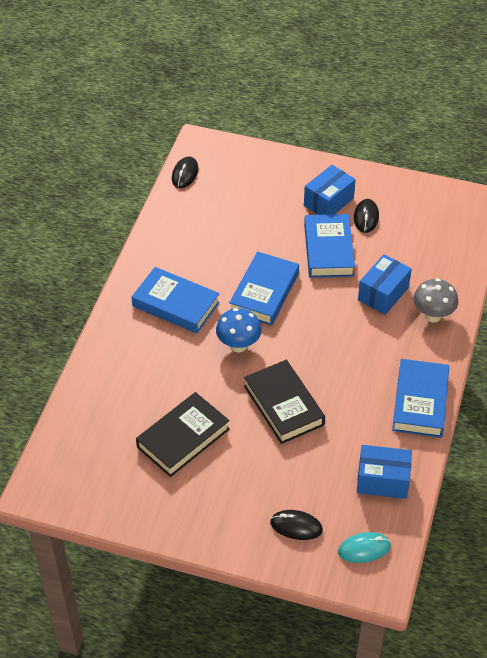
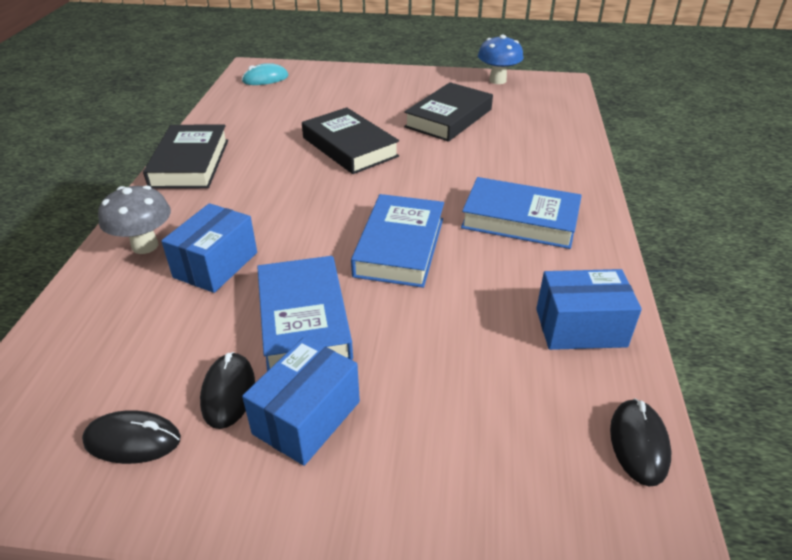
camera: 170 degrees right, 10 degrees down
blue mushroom [216,308,262,353] -> blue mushroom moved to [478,35,523,84]
black mouse [270,510,323,540] -> black mouse moved to [82,411,181,464]
blue box [357,445,412,499] -> blue box moved to [536,269,642,350]
blue book [392,359,449,438] -> black book [143,125,228,189]

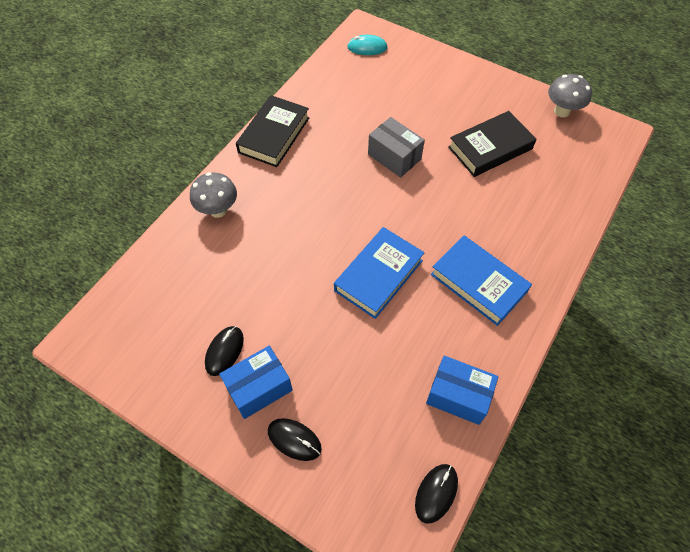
camera: 25 degrees right, 20 degrees up
black mouse [82,411,181,464] -> black mouse moved to [268,418,322,461]
blue box [161,203,257,293] -> none
blue book [257,256,353,371] -> none
black book [302,107,399,174] -> grey box [368,117,425,178]
blue mushroom [478,35,523,84] -> grey mushroom [548,74,592,118]

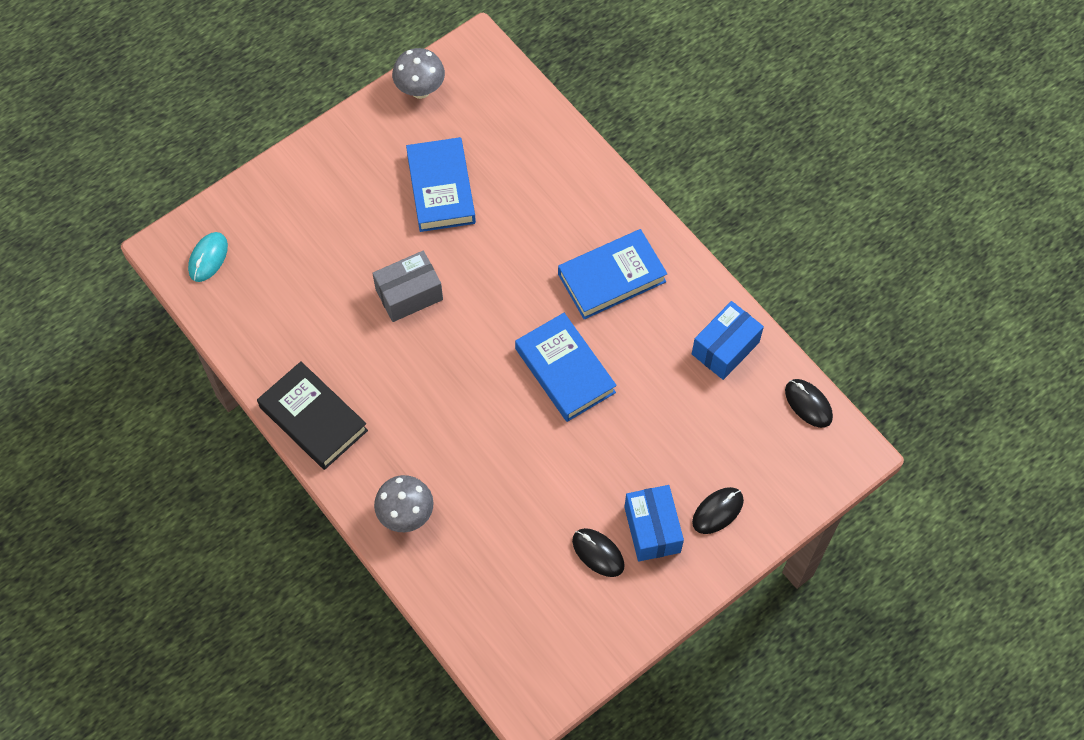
camera: 70 degrees left, 5 degrees up
black book [448,111,536,177] -> blue book [406,137,476,232]

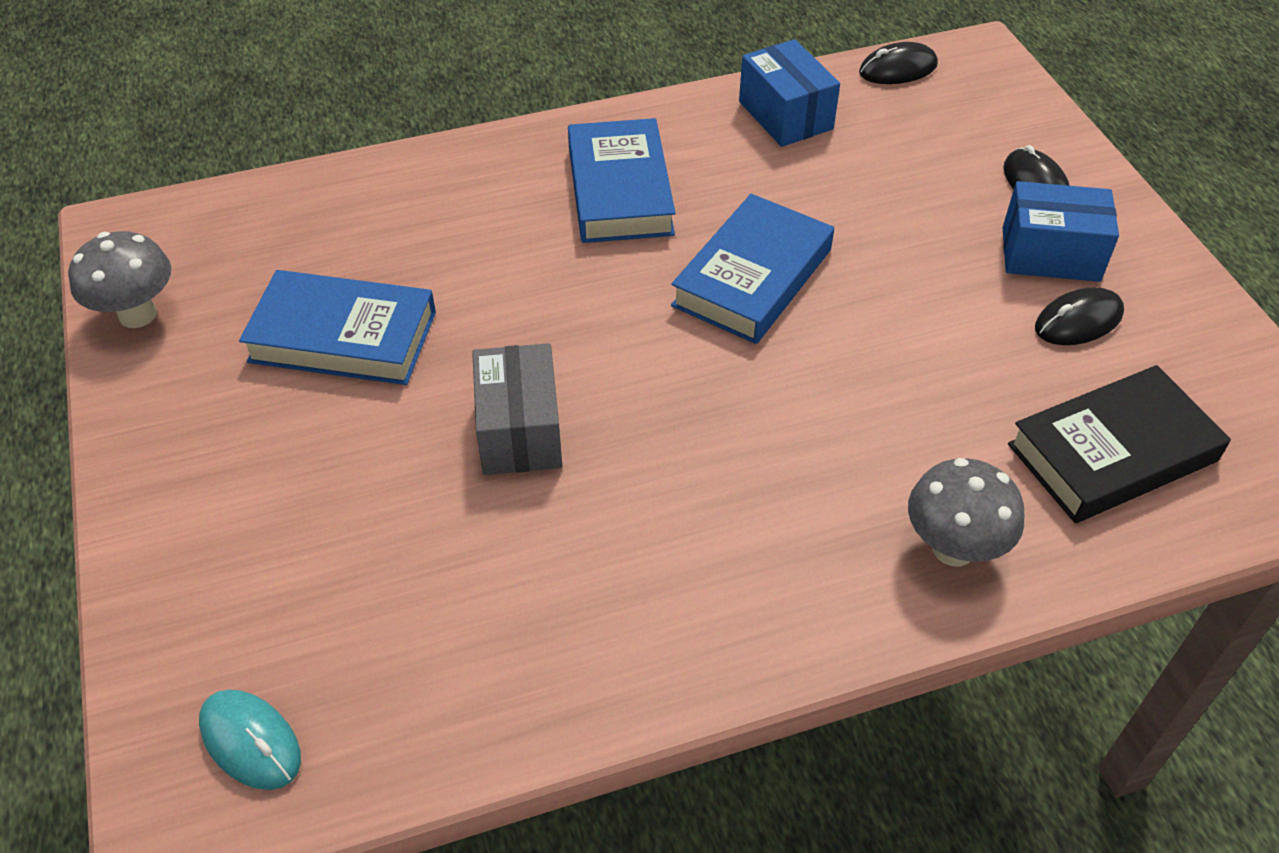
camera: 70 degrees left, 15 degrees down
black book [257,361,368,470] -> black book moved to [1008,365,1231,523]
blue book [515,313,617,422] -> blue book turned 45 degrees counterclockwise [671,194,834,344]

